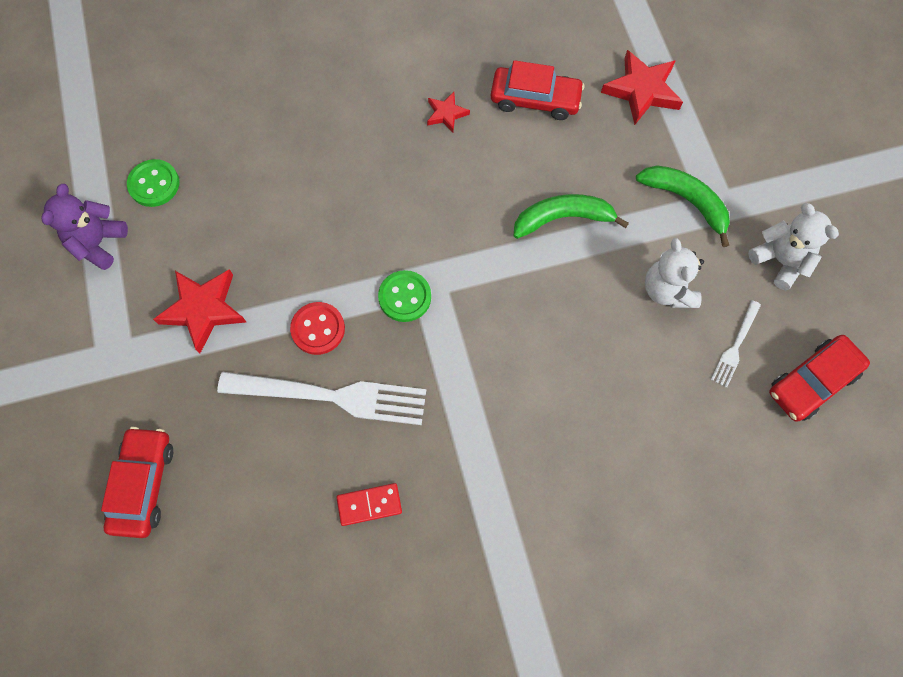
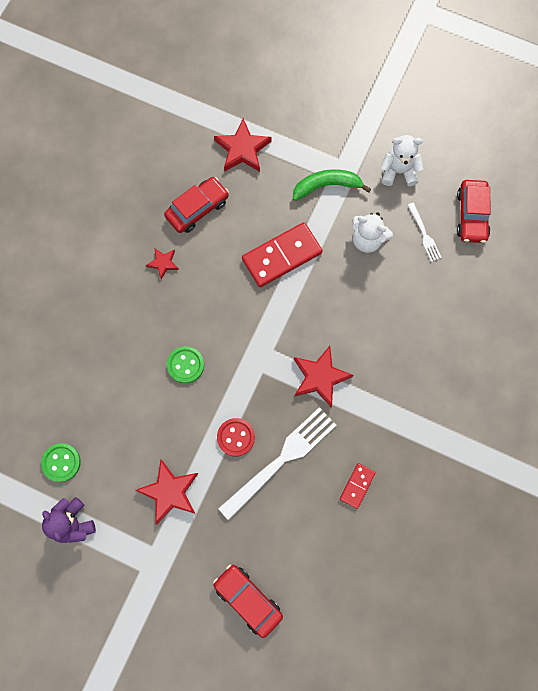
camera: 50 degrees left, 5 degrees up
green button [378,270,431,322] -> green button moved to [167,346,204,384]
green banana [514,194,629,239] -> red domino [242,222,323,287]
none -> red star [294,346,353,407]

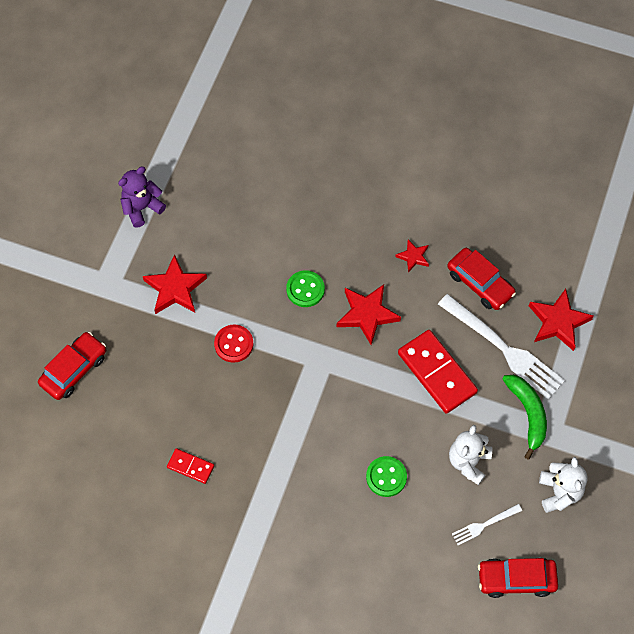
camera: 85 degrees right, 10 degrees down
green button [41,443,81,482] -> green button moved to [366,456,407,497]
white fork [218,407,336,520] -> white fork moved to [438,294,565,400]
red star [294,346,353,407] -> red star moved to [337,284,401,345]

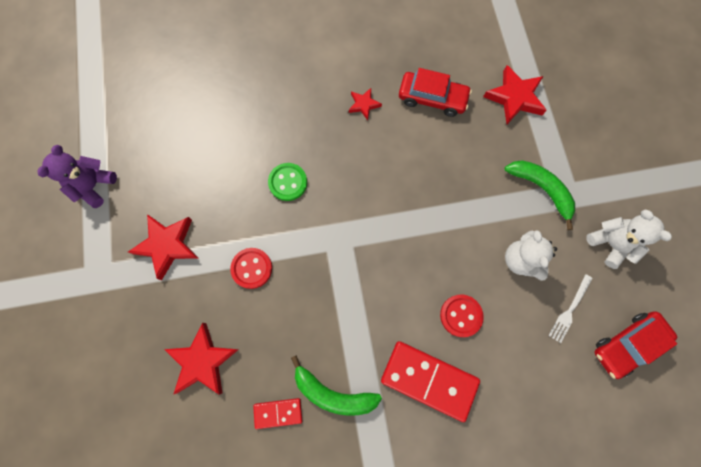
camera: 30 degrees left, 10 degrees up
red car [38,332,106,400] -> none
red star [337,284,401,345] -> red star moved to [164,323,239,395]
green button [366,456,407,497] -> red button [440,295,484,337]
red domino [398,330,478,414] -> red domino moved to [381,341,480,422]
white fork [438,294,565,400] -> none
none -> green banana [291,355,382,416]

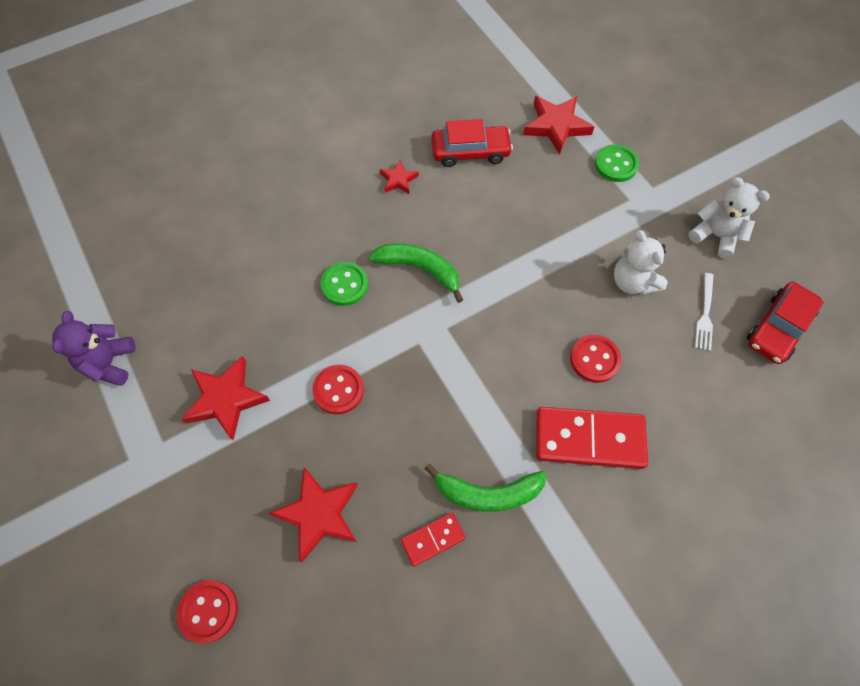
camera: 20 degrees left, 10 degrees down
green banana [505,160,575,230] -> green banana moved to [369,243,463,303]
none -> red button [177,580,238,643]
none -> green button [595,144,639,182]

